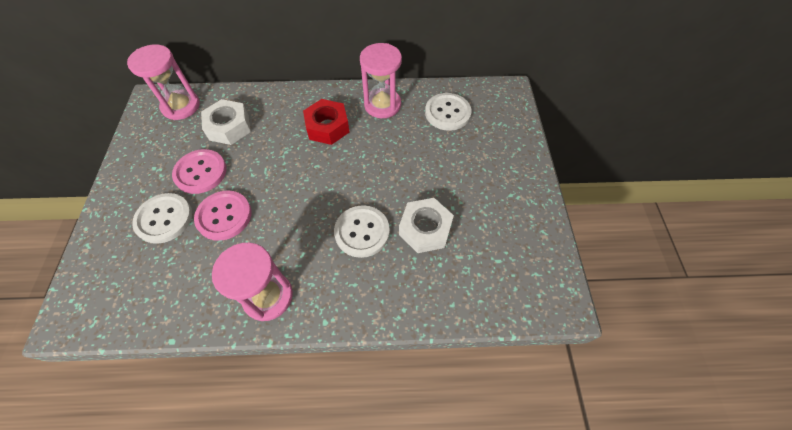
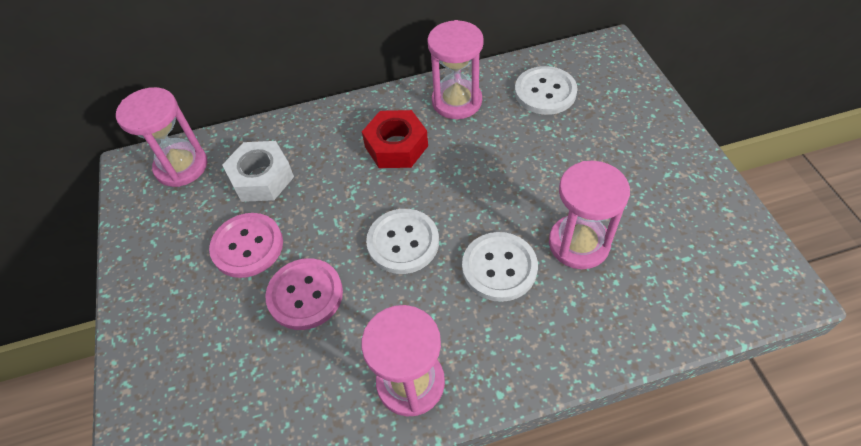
camera: 10 degrees left, 5 degrees down
white button [132,193,192,244] -> white button moved to [366,209,439,274]
white nut [399,198,454,253] -> pink hourglass [549,161,630,269]

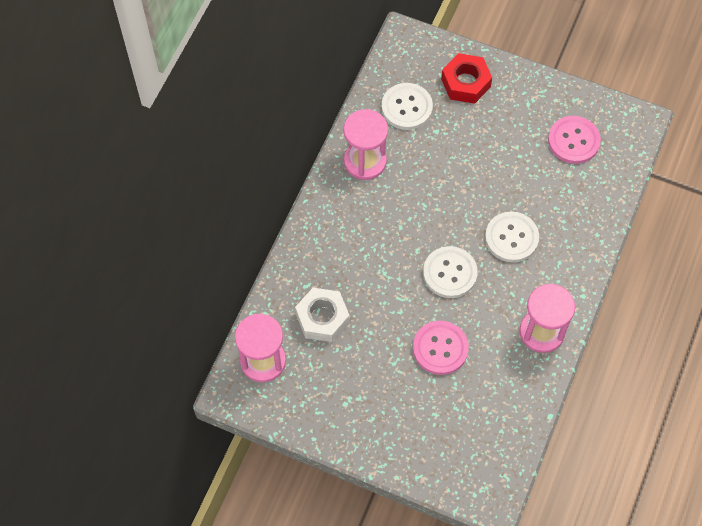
camera: 55 degrees left, 10 degrees up
pink button [209,213,283,278] -> pink button moved to [548,116,601,164]
red nut [362,110,428,168] -> red nut moved to [441,53,492,104]
pink hourglass [549,161,630,269] -> none

